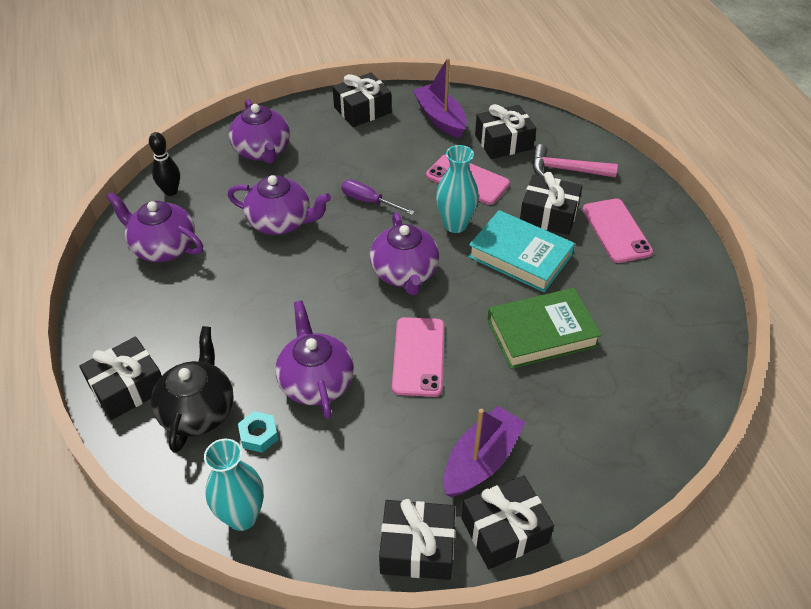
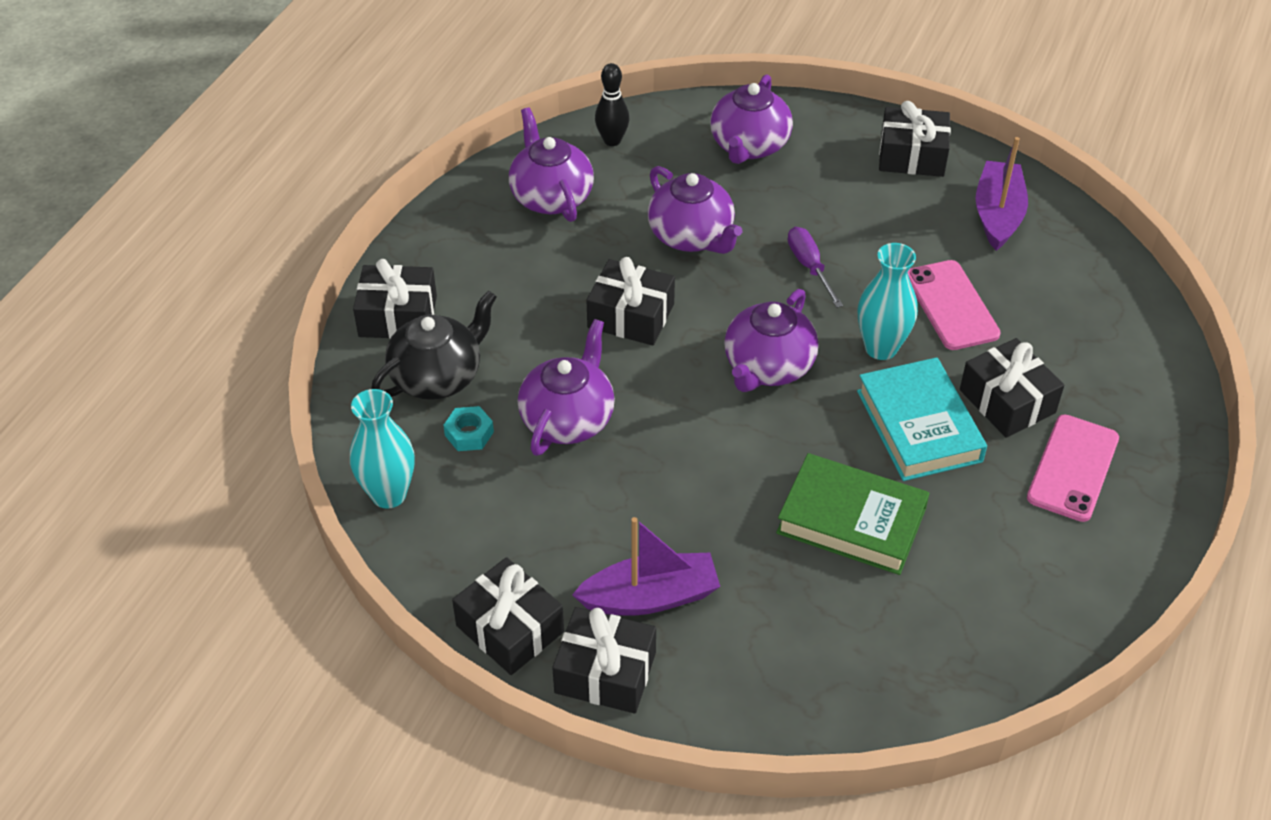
camera: 40 degrees right, 0 degrees up
pink phone [392,317,444,397] -> none
black gift [475,104,536,159] -> black gift moved to [586,257,675,346]
pink hammer [532,144,618,178] -> none

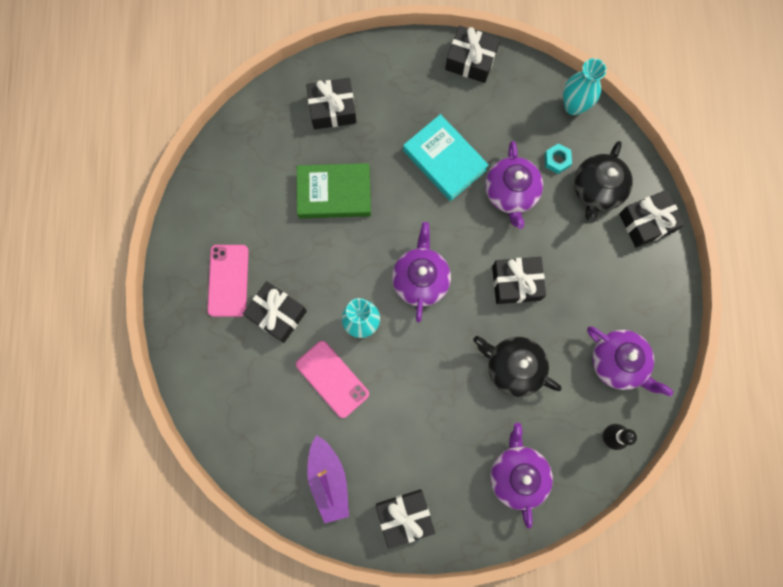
camera: 155 degrees right, 30 degrees up
black gift [552,607,656,714] -> black gift moved to [306,78,356,130]
purple boat [572,517,720,615] -> none
purple teapot [648,166,742,254] -> black teapot [473,336,562,397]
purple screwdriver [788,227,843,308] -> none
turquoise book [857,357,987,481] -> turquoise book moved to [403,114,489,201]

